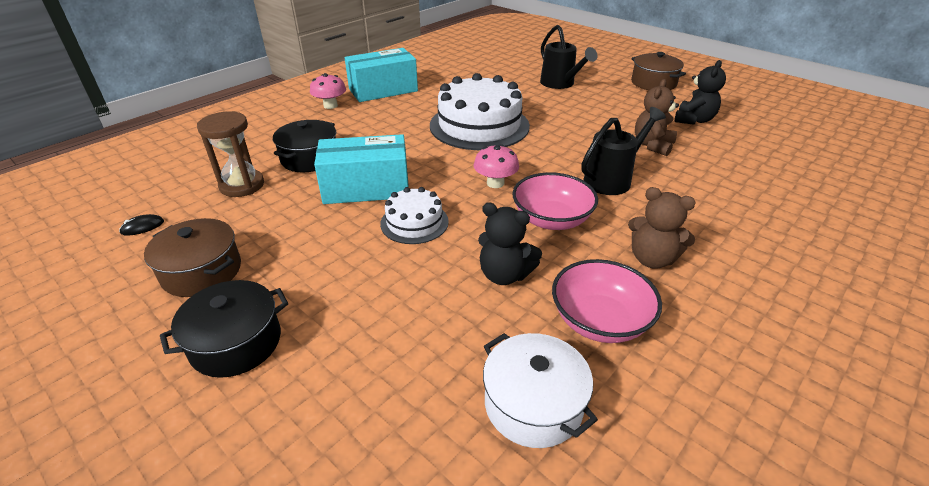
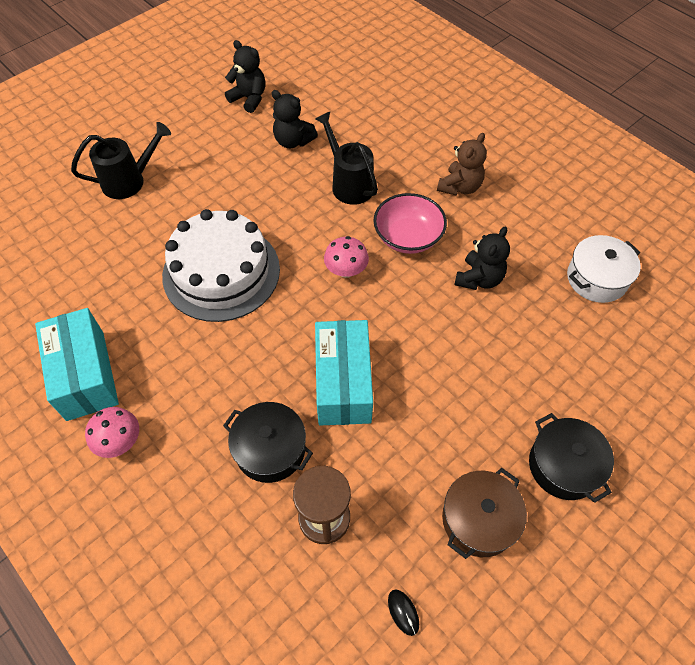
camera: 85 degrees left, 20 degrees up
white cake [380,187,449,244] -> none
pink bowl [552,259,662,343] -> none
brown pot [631,52,686,90] -> none
brown teddy bear [635,79,679,156] -> black teddy bear [271,90,318,148]

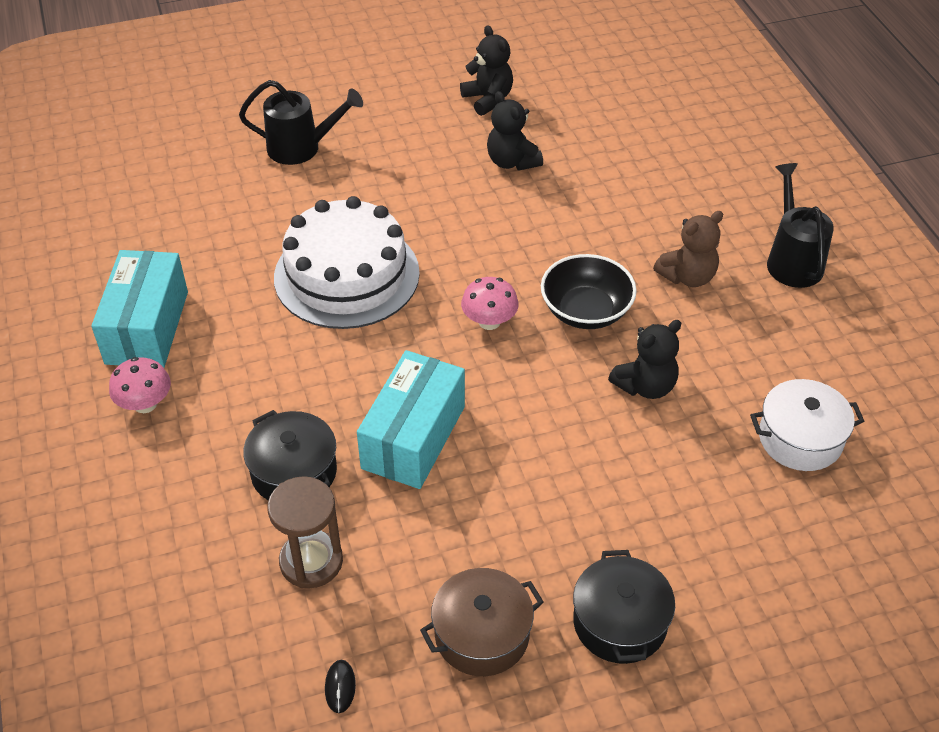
camera: 25 degrees right, 10 degrees down
black watering can [315,112,378,205] -> black watering can moved to [767,163,834,288]
pink bowl [373,193,447,254] -> black bowl [541,254,637,329]

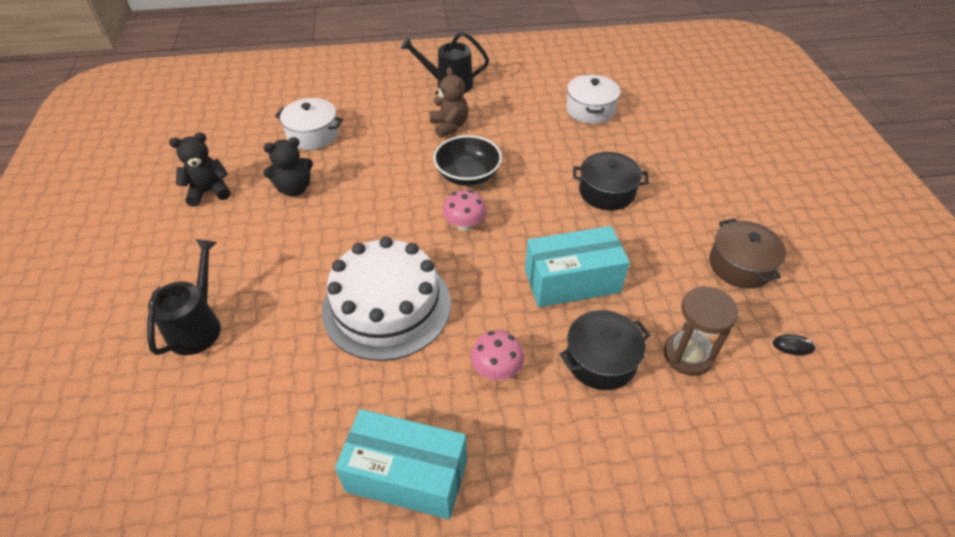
camera: 80 degrees left, 0 degrees up
pink mushroom [109,357,171,413] -> pink mushroom moved to [471,330,524,380]
turquoise box [357,350,465,489] -> turquoise box turned 45 degrees counterclockwise [525,226,630,307]
black pot [573,550,675,664] -> black pot moved to [573,152,649,210]
black teddy bear [608,320,681,399] -> none
none -> white pot [275,98,343,150]

